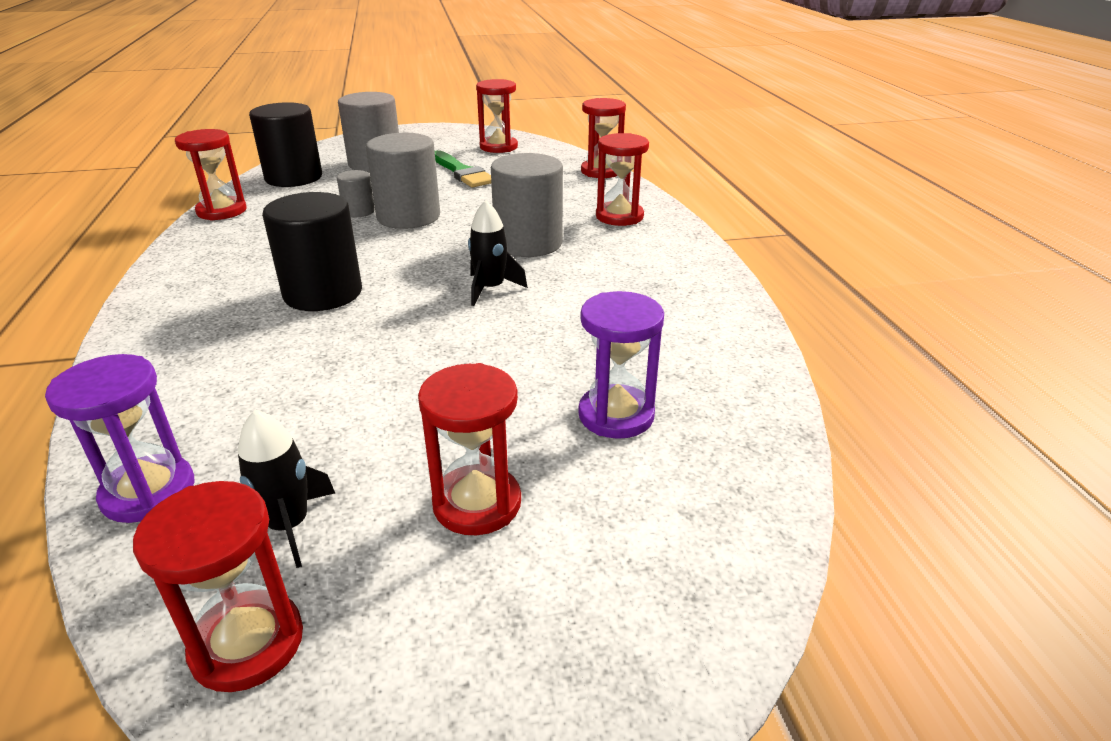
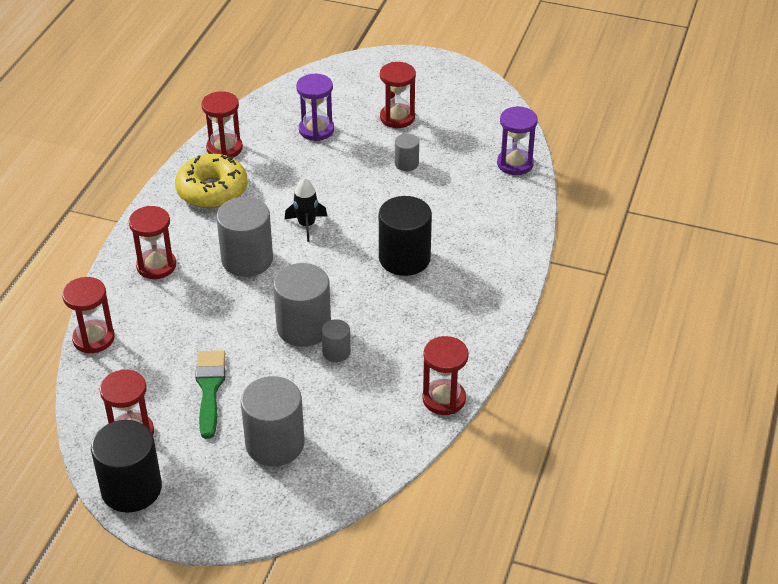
camera: 150 degrees left, 10 degrees up
red hourglass [133,481,303,692] -> red hourglass moved to [201,91,243,158]
black rocket [238,410,335,568] -> none
black cylinder [249,102,322,187] -> black cylinder moved to [91,420,162,513]
none -> yellow donut [175,154,248,209]
none -> grey cylinder [395,134,419,171]

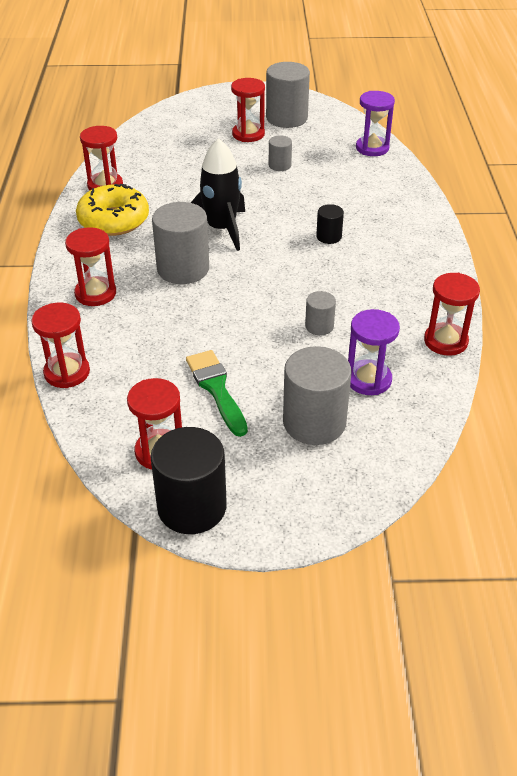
camera: 20 degrees left, 0 degrees up
grey cylinder [273,263,331,347] -> grey cylinder moved to [266,62,310,128]
black rocket [285,178,327,242] -> black rocket [191,138,245,251], size x1.66
purple hourglass [296,74,334,141] -> purple hourglass moved to [348,309,400,395]
black cylinder [379,196,432,276] -> black cylinder [316,204,344,244], size x0.51

